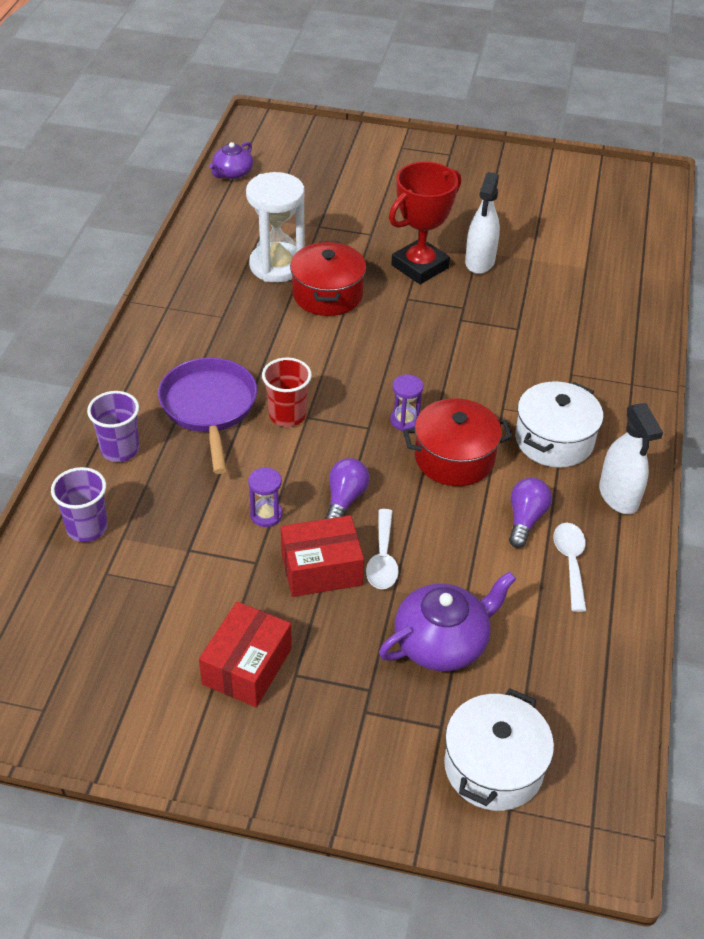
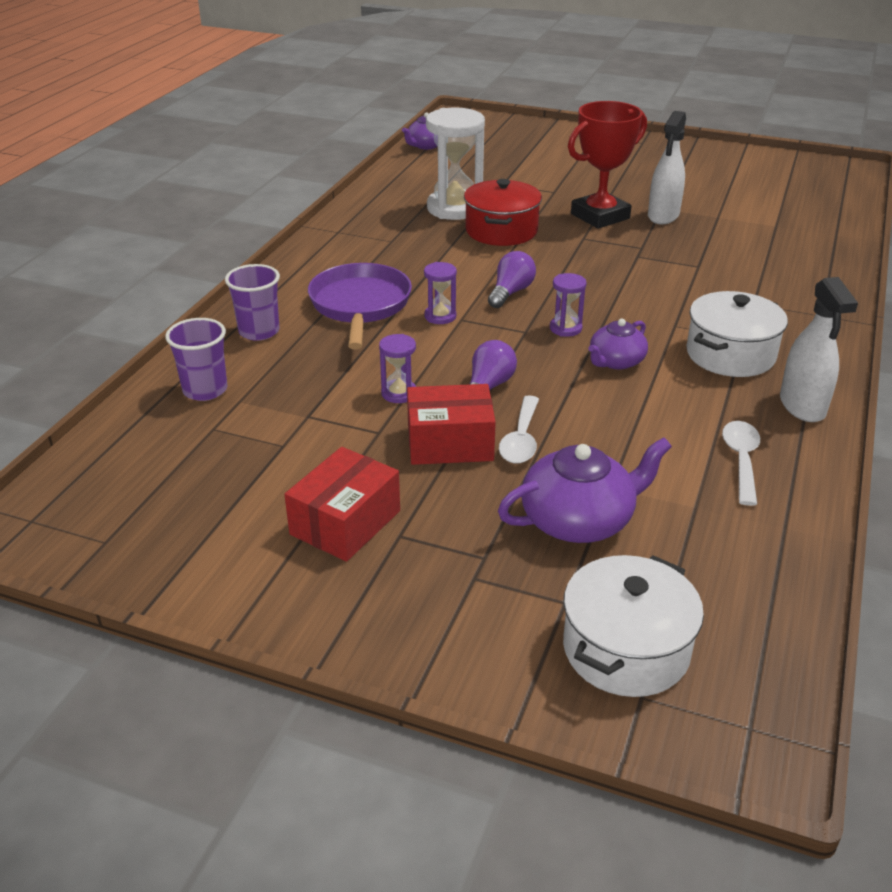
camera: 10 degrees right, 10 degrees down
red cup [262,358,312,427] -> purple hourglass [424,262,457,324]
red pot [403,398,512,486] -> purple teapot [588,319,648,370]
purple light bulb [509,478,552,548] -> purple light bulb moved to [488,251,536,308]

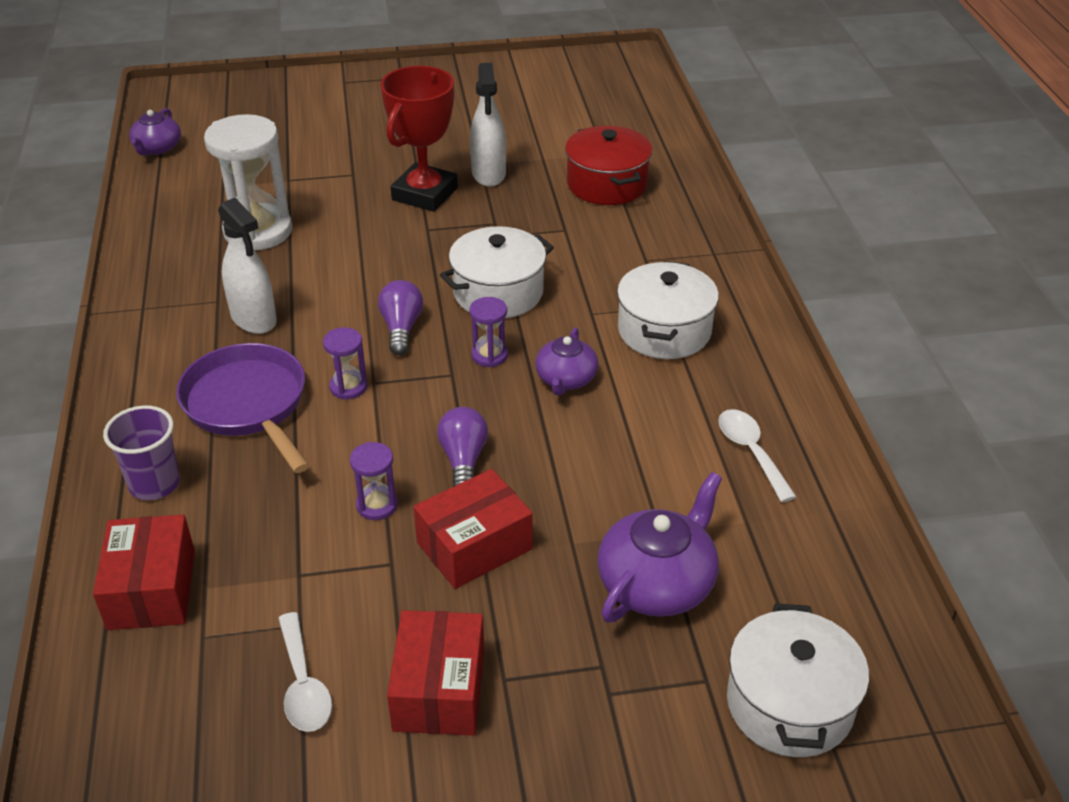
camera: 30 degrees left, 5 degrees up
purple cup [165,318,227,401] -> red box [93,515,195,630]
red pot [464,179,542,246] -> red pot moved to [565,125,652,205]
white spoon [499,395,539,464] -> white spoon moved to [278,612,332,732]
white spray bottle [780,277,858,422] -> white spray bottle moved to [218,198,277,334]
none -> white pot [440,226,554,318]

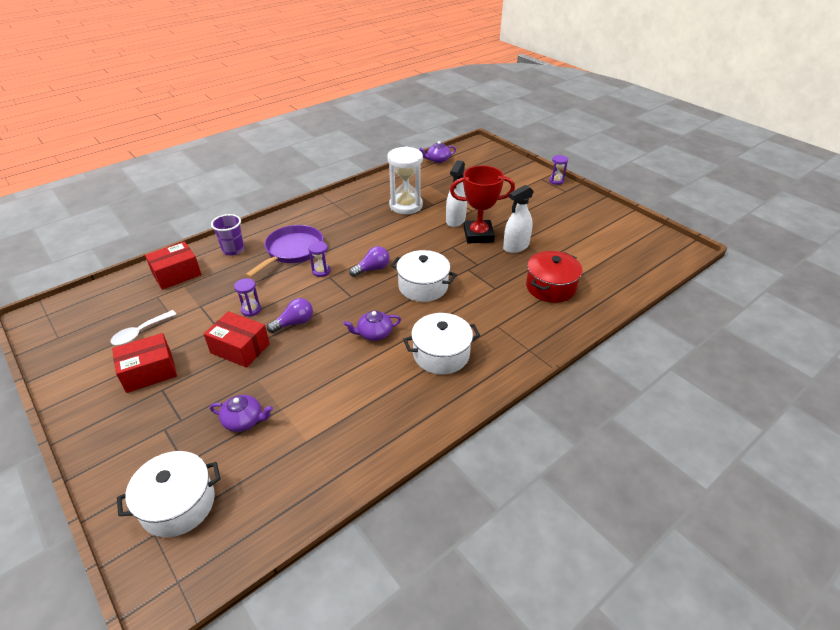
camera: 60 degrees right, 0 degrees up
white spray bottle [218,198,277,334] -> white spray bottle moved to [446,160,467,227]
purple hourglass [469,297,508,368] -> purple hourglass moved to [549,155,568,185]
purple teapot [597,472,722,623] -> purple teapot [210,395,273,432], size x0.62
white spoon [718,409,796,502] -> none

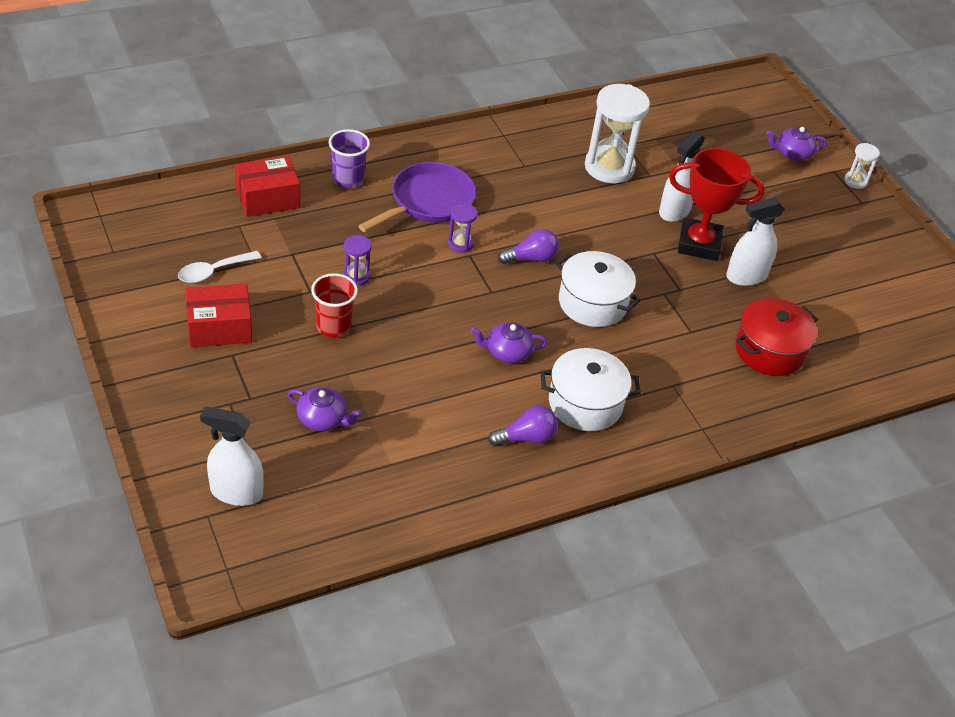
camera: 10 degrees right, 5 degrees up
white pot [117,451,221,537] -> white spray bottle [200,407,264,506]
red box [204,311,270,368] -> red cup [311,273,358,338]
purple light bulb [267,298,313,333] -> purple light bulb moved to [488,406,558,447]
purple teapot [419,141,456,163] -> purple teapot moved to [766,127,827,161]
purple hourglass [549,155,568,185] -> white hourglass [844,143,880,189]

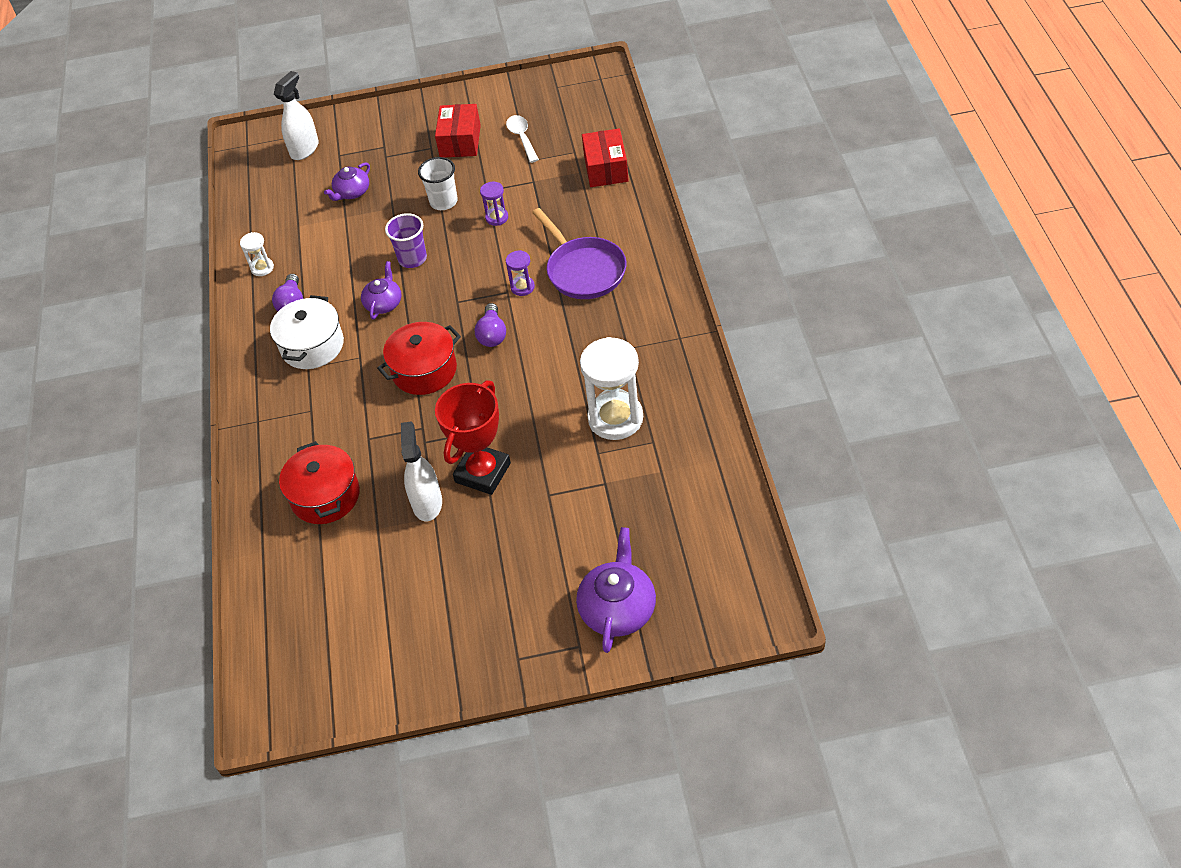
camera: 115 degrees right, 5 degrees up
red cup [311,273,358,338] -> white cup [418,157,458,210]
purple cup [329,129,370,188] -> purple cup moved to [385,213,427,268]
white pot [555,251,641,327] -> red pot [377,322,461,395]
white spray bottle [659,131,705,222] -> none
purple teapot [766,127,827,161] -> purple teapot [576,527,656,653], size x1.60
white hourglass [844,143,880,189] -> white hourglass moved to [240,232,274,276]

